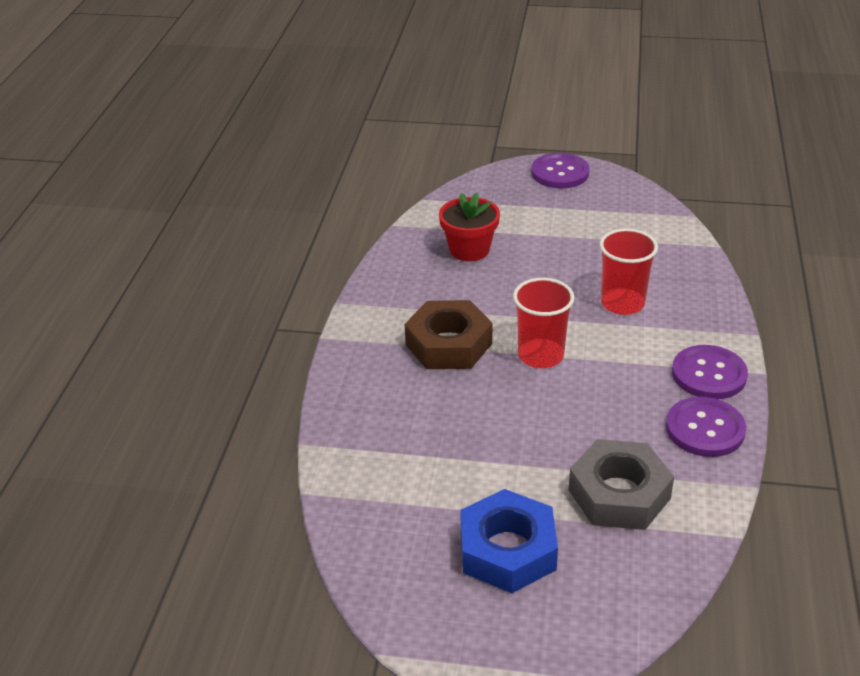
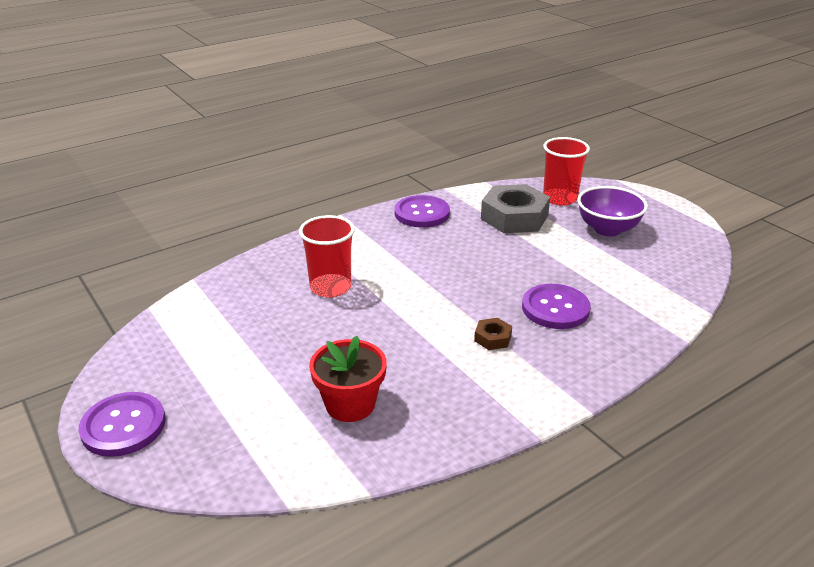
camera: 135 degrees left, 5 degrees down
brown nut [405,300,492,369] -> brown nut [474,318,512,350], size x0.45
blue nut [460,489,558,593] -> purple bowl [577,186,648,236]
red cup [513,278,575,368] -> red cup moved to [543,137,590,206]
purple button [672,345,748,399] -> purple button moved to [522,284,591,329]

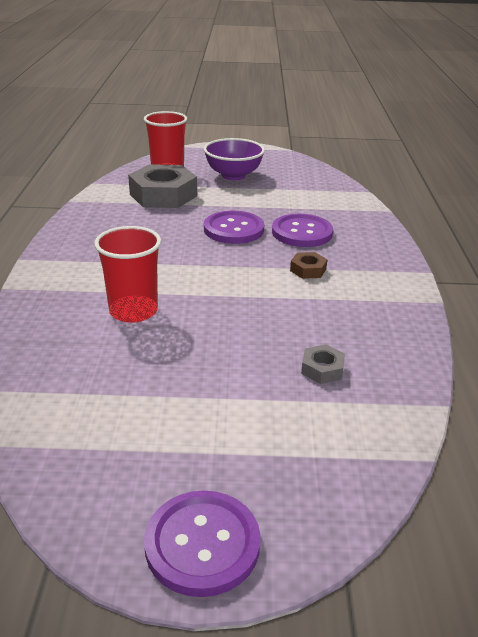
camera: 55 degrees left, 0 degrees up
red flower pot [309,336,387,422] -> grey nut [301,344,345,384]
purple button [395,195,450,227] -> purple button moved to [204,211,264,244]

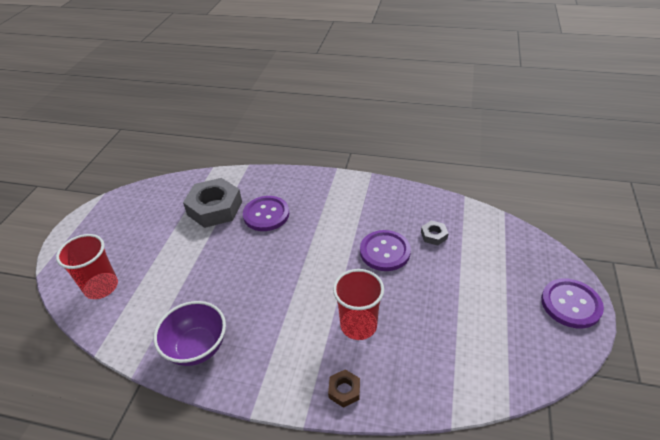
camera: 75 degrees left, 10 degrees up
grey nut [128,164,197,208] -> grey nut moved to [183,178,242,228]
purple bowl [204,138,265,180] -> purple bowl moved to [153,301,226,366]
purple button [204,211,264,244] -> purple button moved to [360,230,411,271]
brown nut [290,252,327,279] -> brown nut moved to [328,369,360,408]

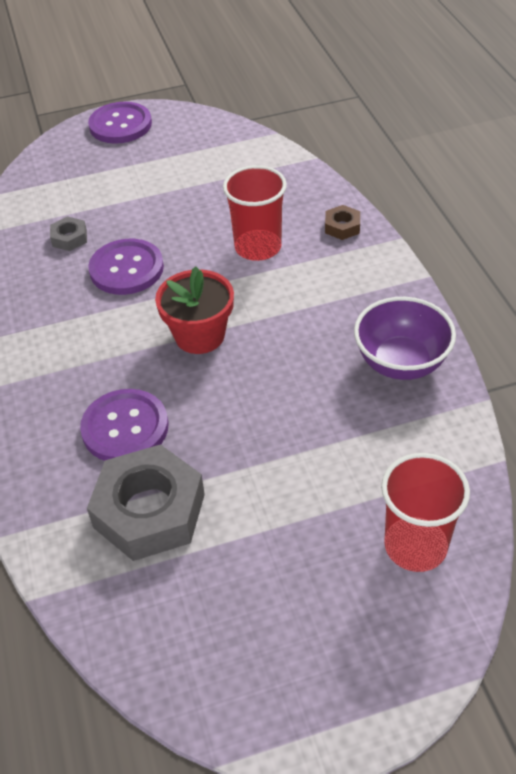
camera: 120 degrees left, 5 degrees up
none -> red flower pot [155,266,234,354]

